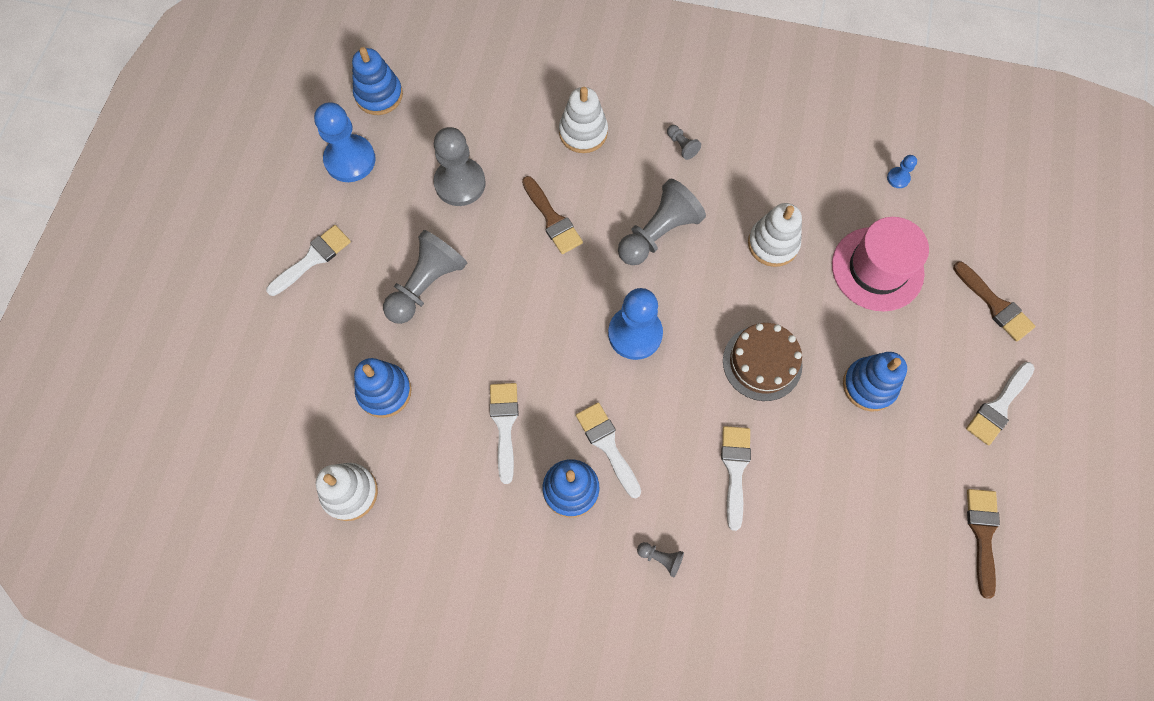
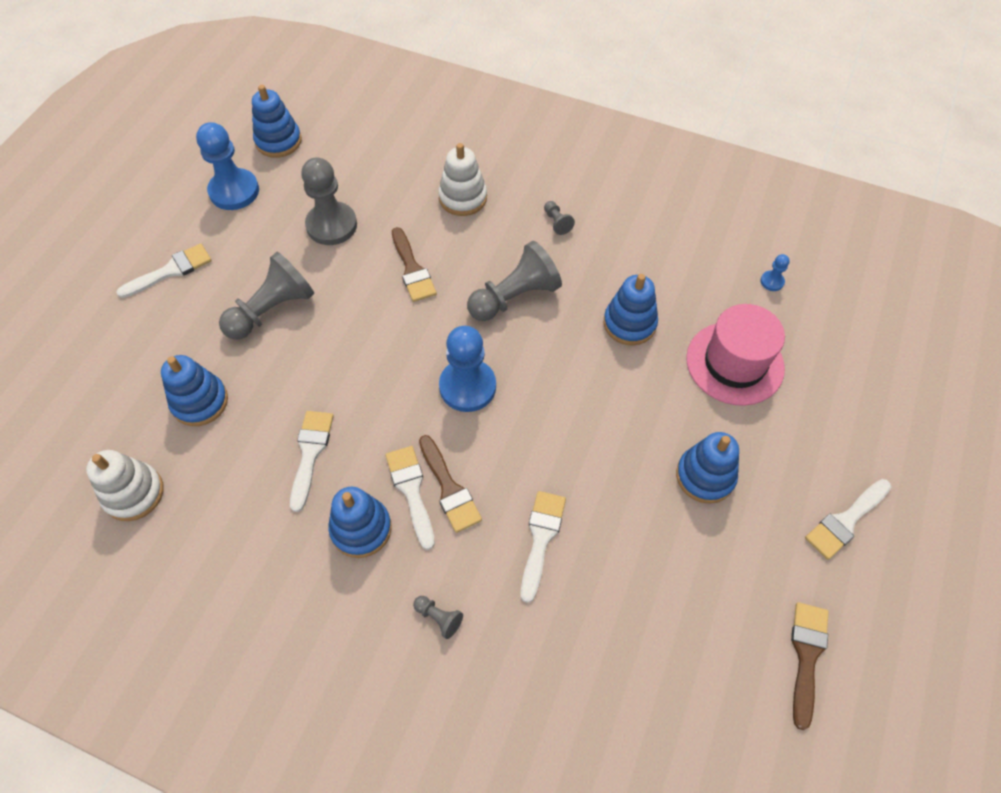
camera: 10 degrees right, 10 degrees down
brown cake [723,323,803,401] -> none
white stacking toy [748,203,802,267] -> blue stacking toy [604,274,658,346]
brown brush [953,261,1035,342] -> brown brush moved to [419,435,482,533]

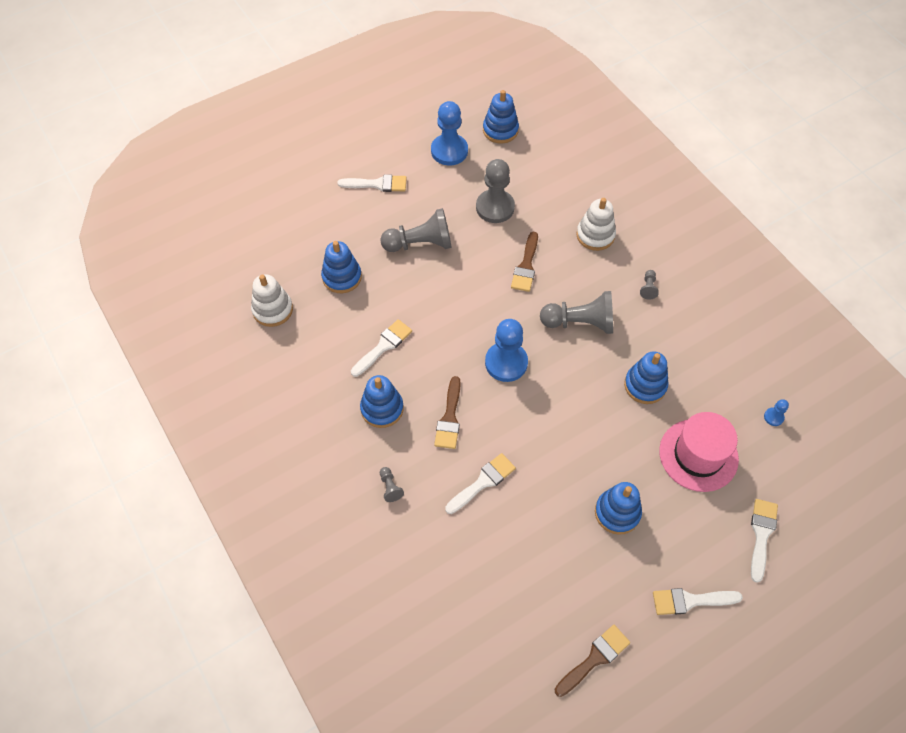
camera: 35 degrees right, 0 degrees up
white brush [386,446,435,550] -> white brush moved to [751,499,778,583]

